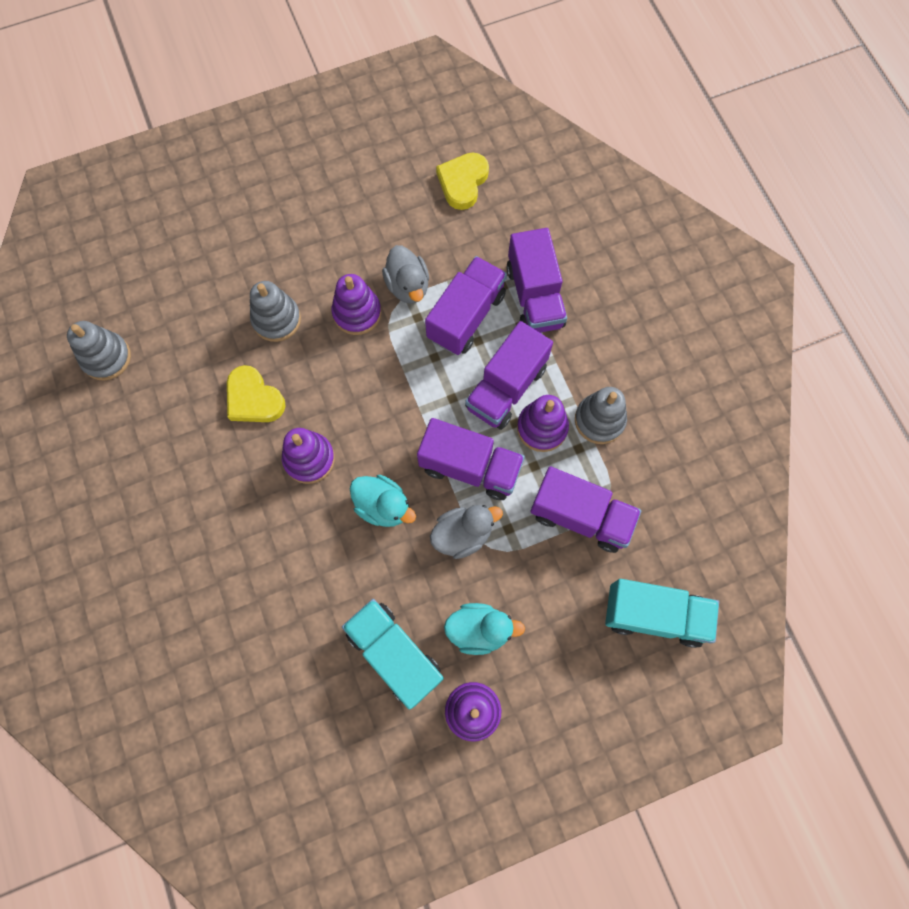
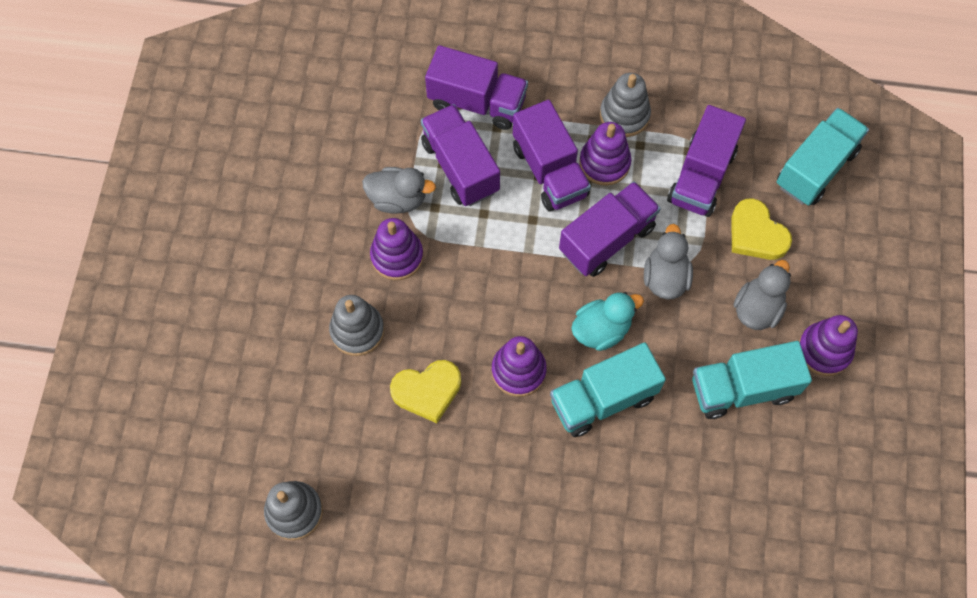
camera: 60 degrees left, 5 degrees down
yellow heart [436,153,489,210] -> yellow heart moved to [732,198,792,260]
turquoise duck [444,603,525,655] -> grey duck [734,260,791,330]
purple truck [530,466,641,553] -> purple truck turned 150 degrees clockwise [667,105,746,217]
none -> turquoise truck [550,342,666,437]

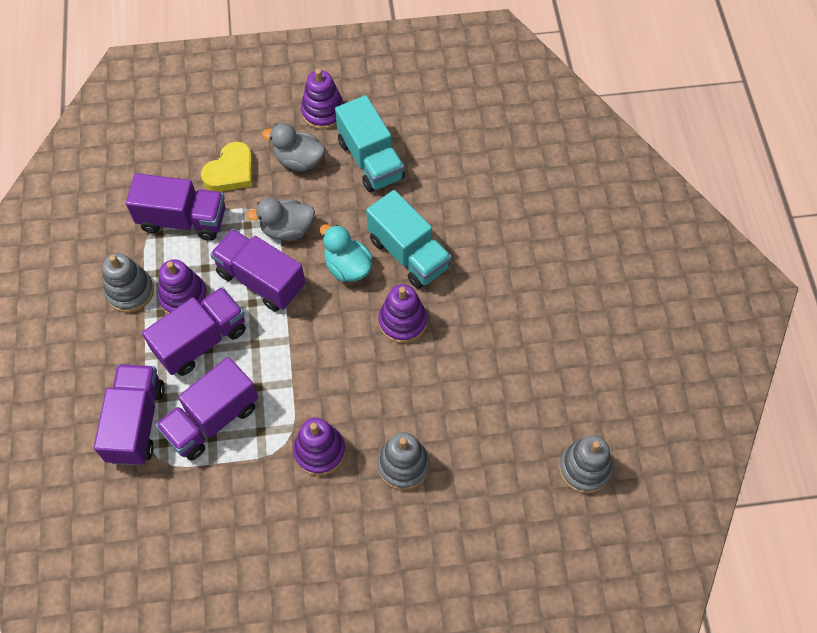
camera: 105 degrees left, 5 degrees down
grey duck [362,167,436,214] -> none
yellow heart [390,360,461,423] -> none
turquoise truck [777,108,869,205] -> none

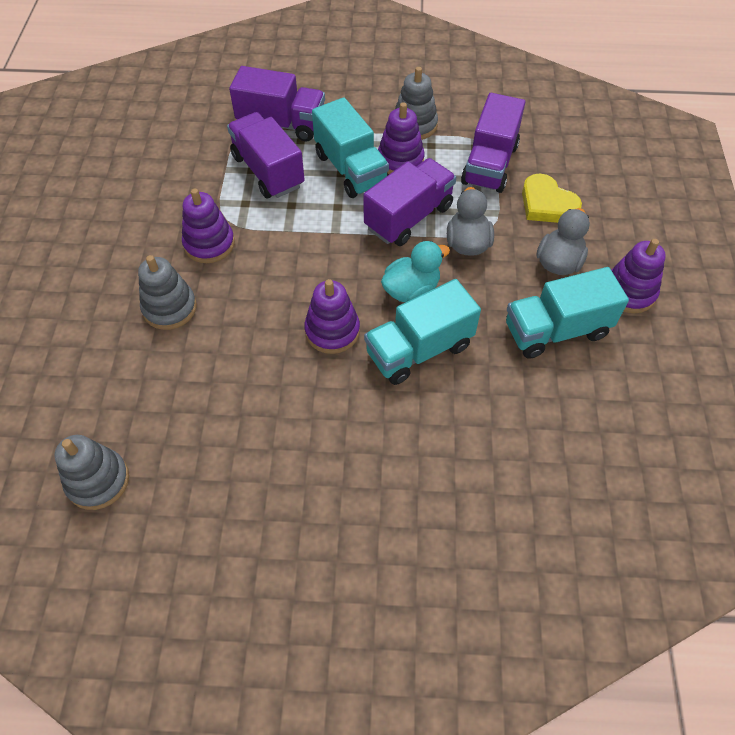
camera: 100 degrees right, 5 degrees down
purple truck [142,287,246,376] -> turquoise truck [312,97,389,198]

